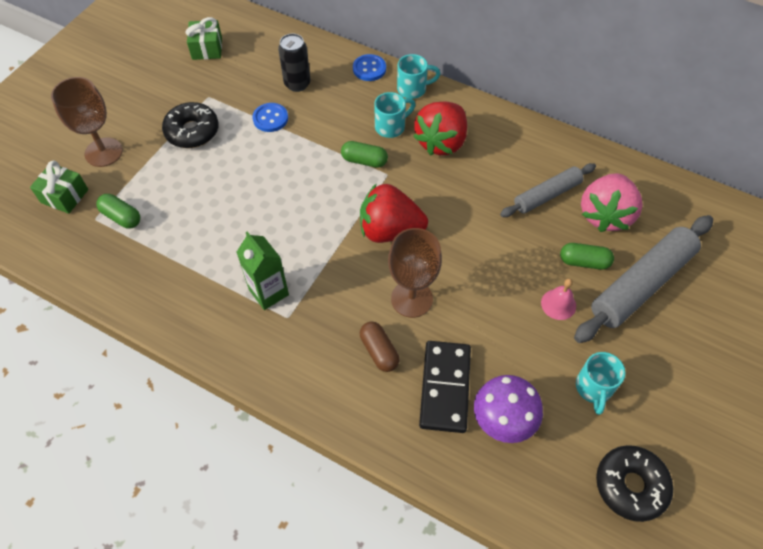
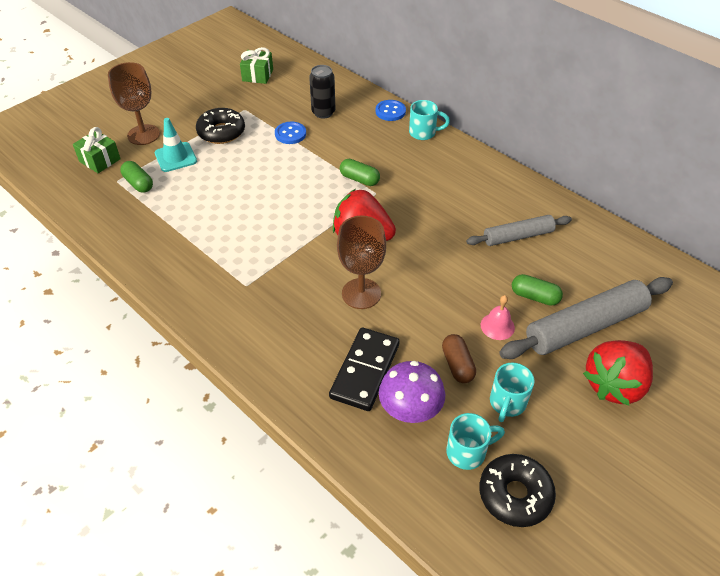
camera: 15 degrees right, 10 degrees down
green carton [236,231,289,310] -> none
brown capsule [360,322,399,372] -> brown capsule moved to [442,334,476,383]
turquoise mug [374,92,416,138] -> turquoise mug moved to [446,413,505,470]
red strawberry [413,102,467,156] -> red strawberry moved to [583,340,653,406]
pink strawberry [581,173,643,232] -> none
none -> turquoise traffic cone [155,118,197,172]

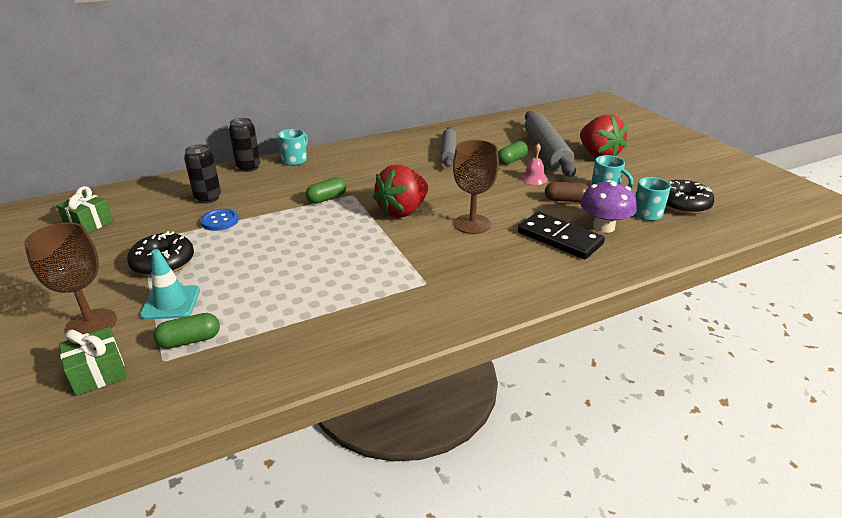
camera: 70 degrees left, 15 degrees down
blue button [376,100,406,121] -> black can [229,118,260,172]

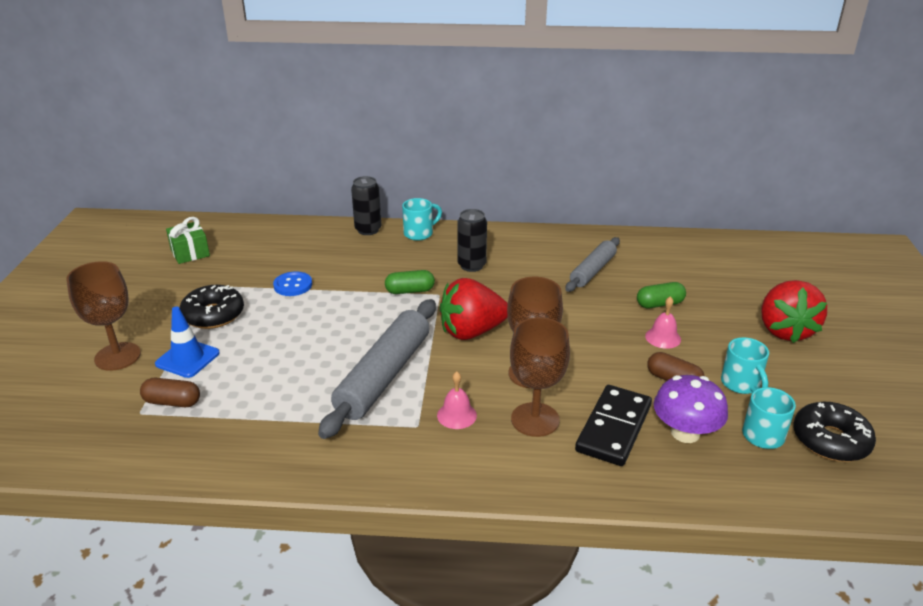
camera: 30 degrees right, 0 degrees up
green gift [59,327,127,396] -> none
turquoise traffic cone [140,249,200,320] -> blue traffic cone [155,306,220,378]
green capsule [153,313,220,348] -> brown capsule [140,378,200,407]
black can [184,144,221,203] -> black can moved to [457,209,487,272]
black domino [518,212,605,259] -> black domino turned 45 degrees clockwise [575,385,652,466]
grey rolling pin [525,111,576,177] -> grey rolling pin moved to [318,299,436,439]
none -> pink bell [437,371,477,429]
none -> brown goblet [510,317,570,437]

